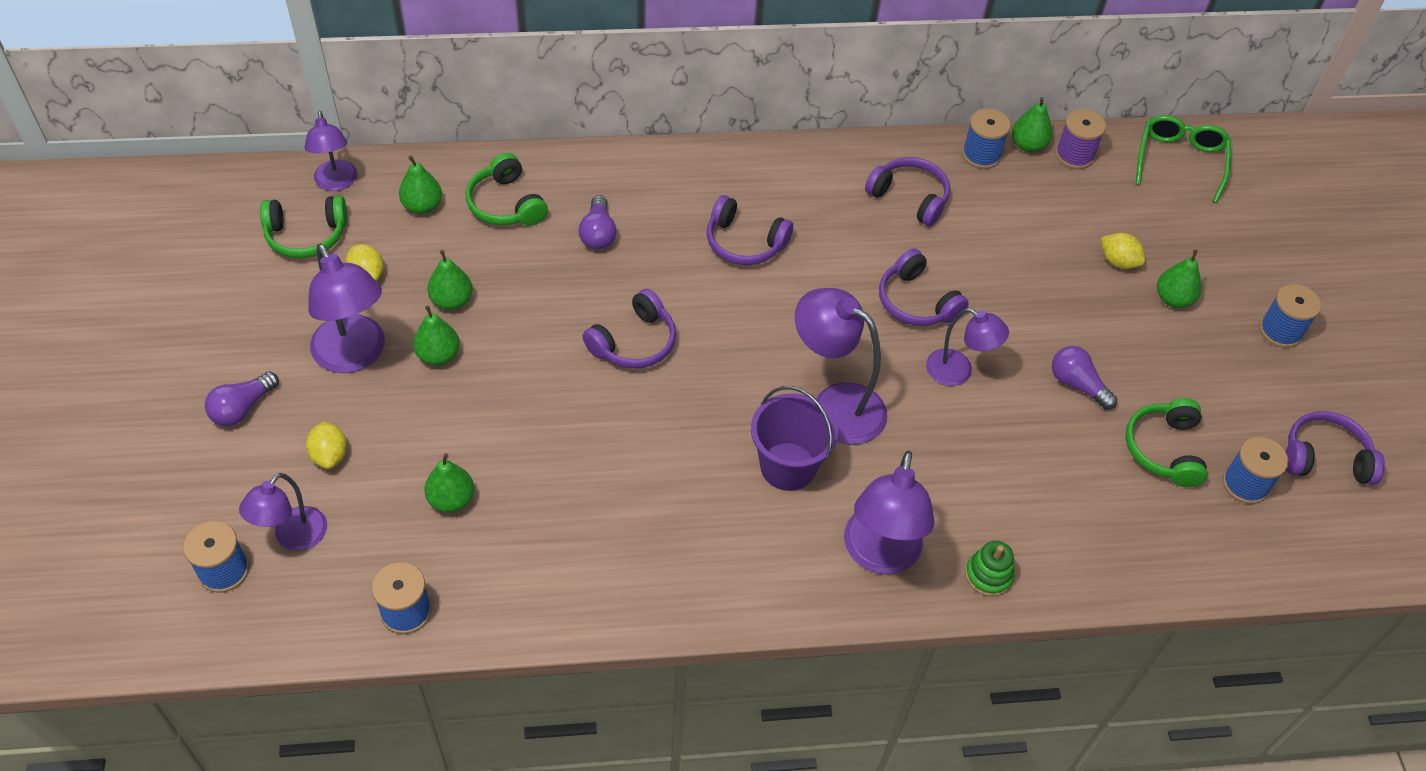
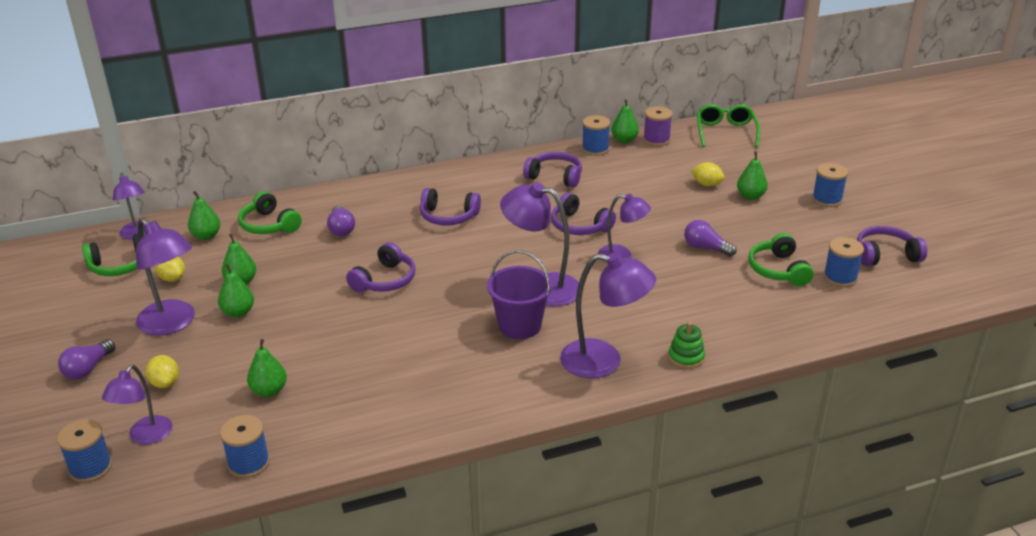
camera: 10 degrees left, 20 degrees down
purple lamp [844,451,935,574] -> purple lamp turned 75 degrees counterclockwise [560,252,656,378]

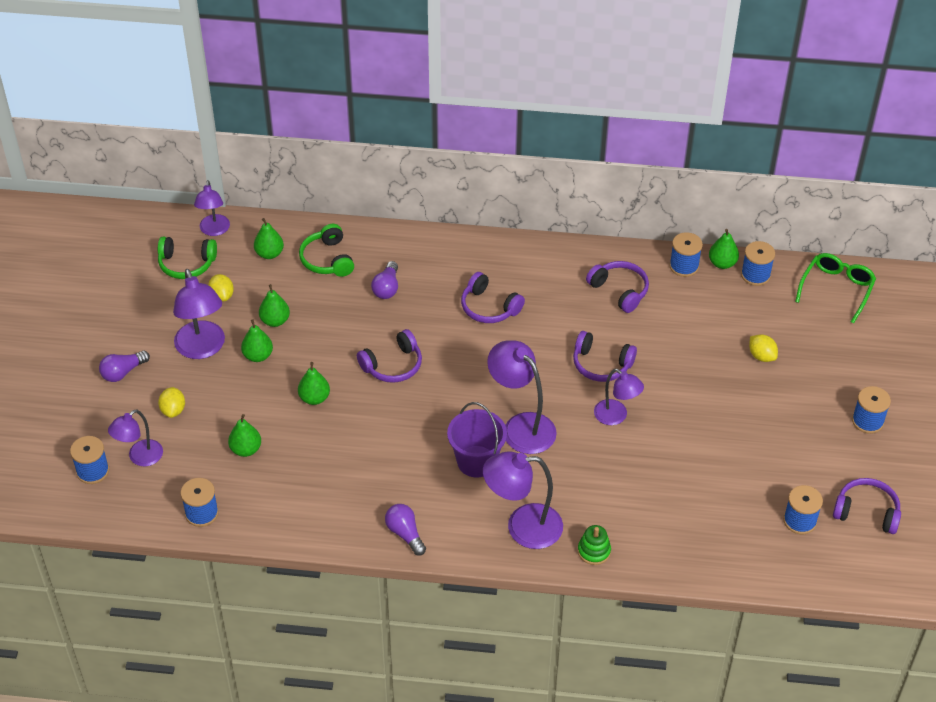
camera: 25 degrees right, 15 degrees up
purple headphones [551,192,616,235] -> purple headphones turned 45 degrees counterclockwise [573,331,637,382]
purple lamp [560,252,656,378] -> purple lamp turned 135 degrees clockwise [483,451,563,549]
purple spool [643,107,673,146] -> blue spool [741,241,775,286]
purple light bulb [684,220,737,257] -> purple light bulb moved to [385,504,426,556]
green pear [737,151,768,200] -> green pear moved to [298,362,330,405]
green headphones [748,233,814,286] -> none

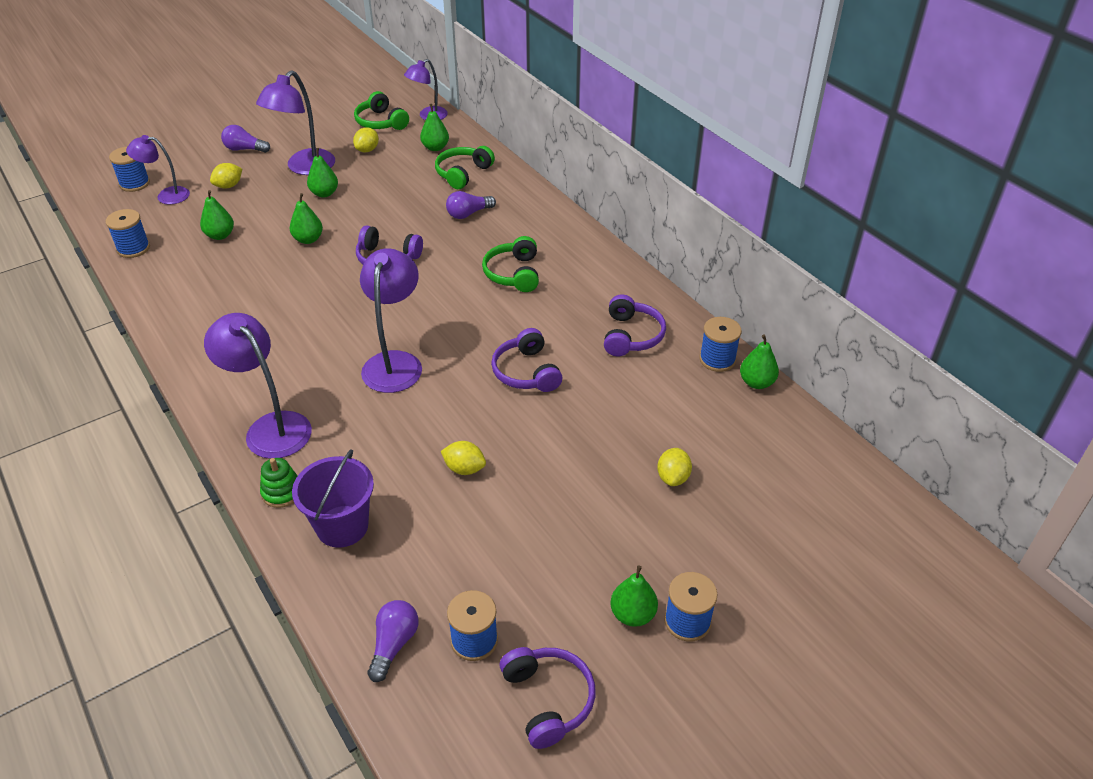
camera: 50 degrees right, 5 degrees down
green pear [259,284,290,327] -> green pear moved to [610,565,658,627]
purple light bulb [385,504,426,556] -> purple light bulb moved to [368,600,419,682]
purple bucket [447,402,507,478] -> purple bucket moved to [292,449,374,548]
purple headphones [461,272,525,323] -> green headphones [482,236,539,292]
purple lamp [594,369,644,425] -> none
blue spool [741,241,775,286] -> none
green glasses [795,253,876,324] -> none
none -> yellow lemon [441,441,486,475]

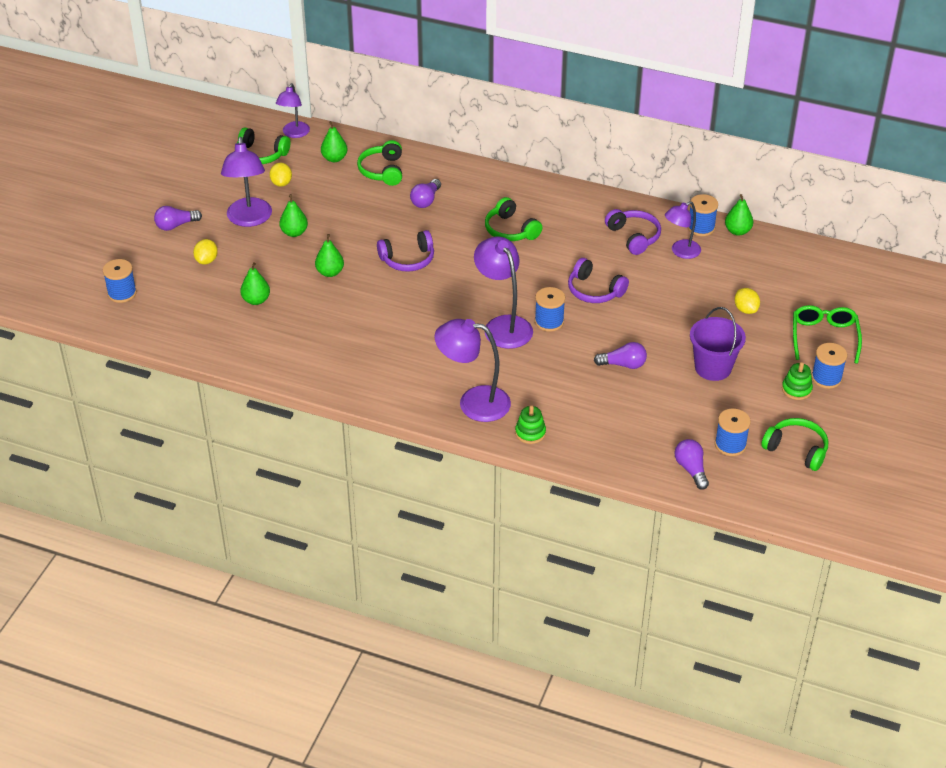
camera: 35 degrees left, 0 degrees up
blue spool [106,209,150,258] -> blue spool moved to [535,287,565,332]
purple lamp [126,135,190,205] -> purple lamp moved to [665,201,701,259]
purple bucket [292,449,374,548] -> purple bucket moved to [690,307,746,381]
yellow lemon [441,441,486,475] -> purple light bulb [594,342,647,369]
purple headphones [500,647,596,749] -> green headphones [761,418,828,471]
green pear [610,565,658,627] -> green stacking toy [782,362,813,400]
none -> green glasses [793,305,862,364]

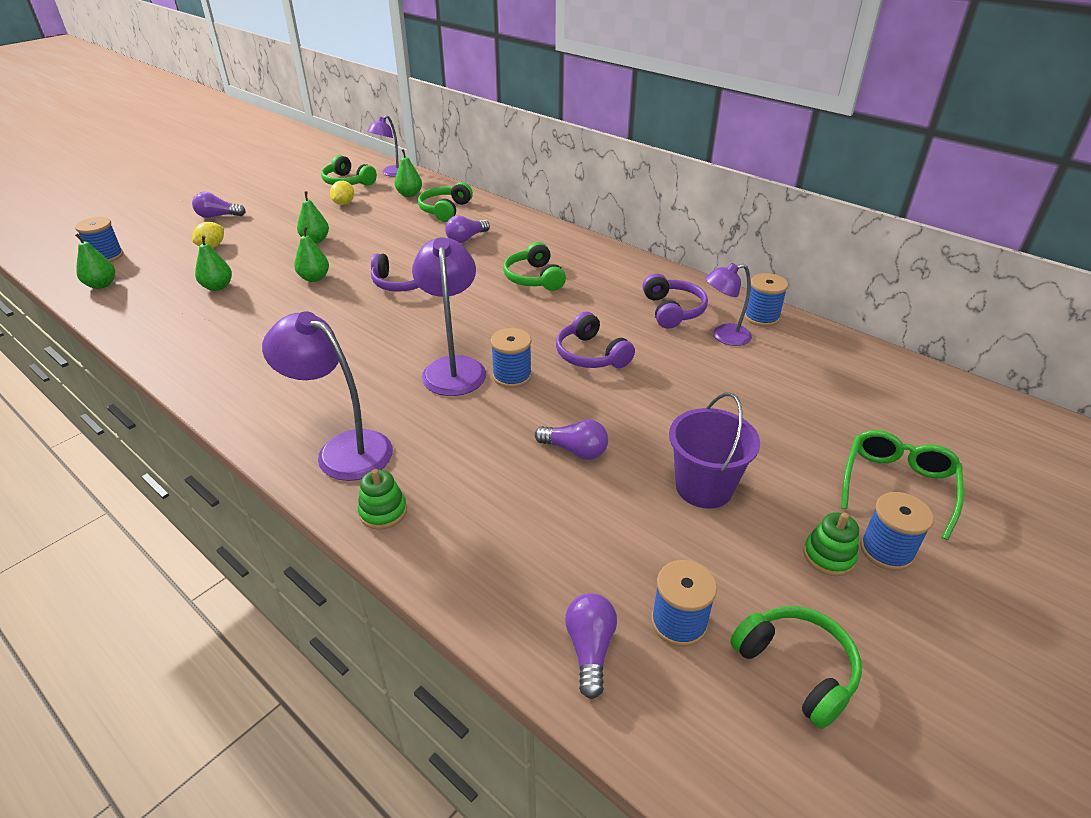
camera: 20 degrees right, 5 degrees down
purple lamp [221,137,272,227] -> none
green pear [725,194,753,236] -> green pear moved to [75,233,115,289]
yellow lemon [735,288,760,314] -> none

